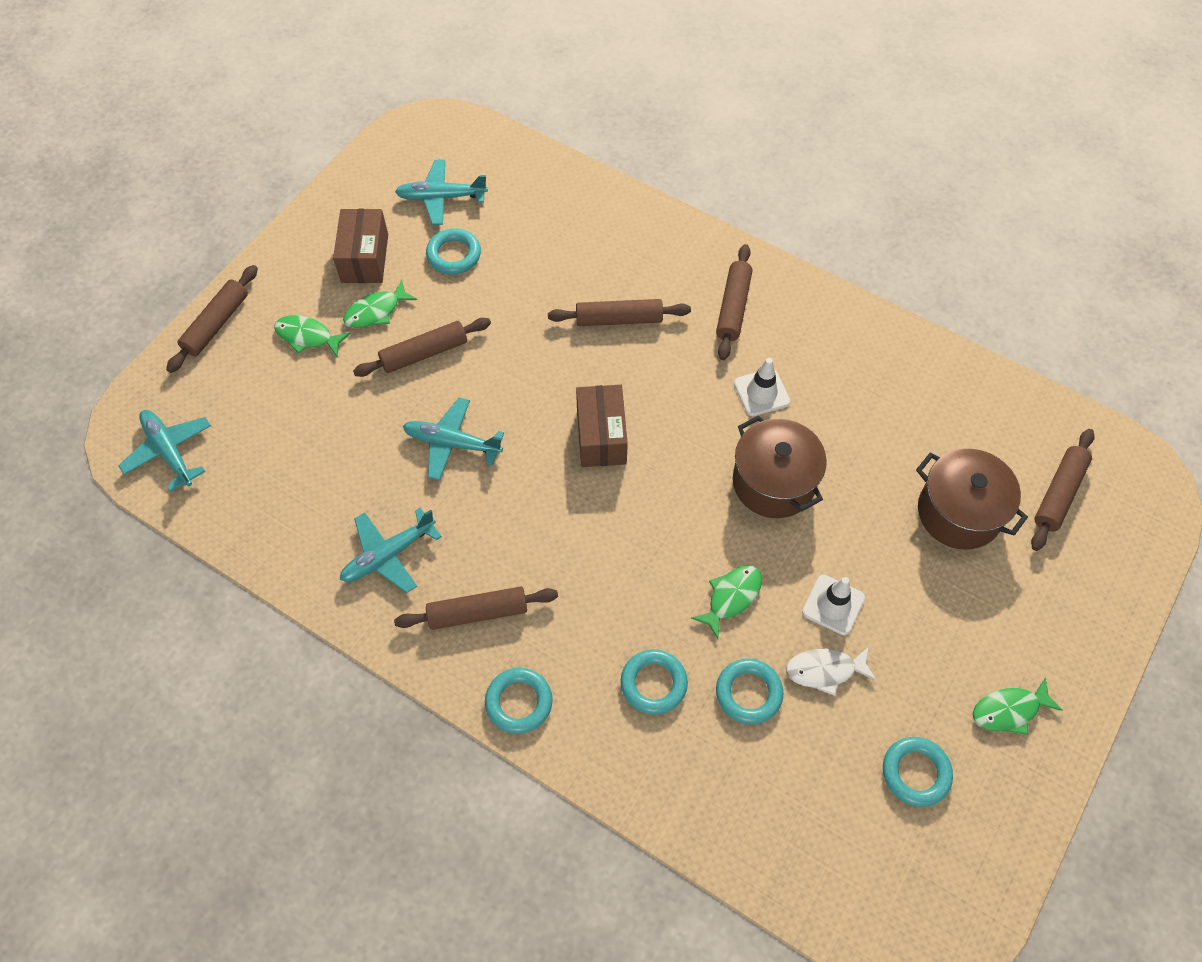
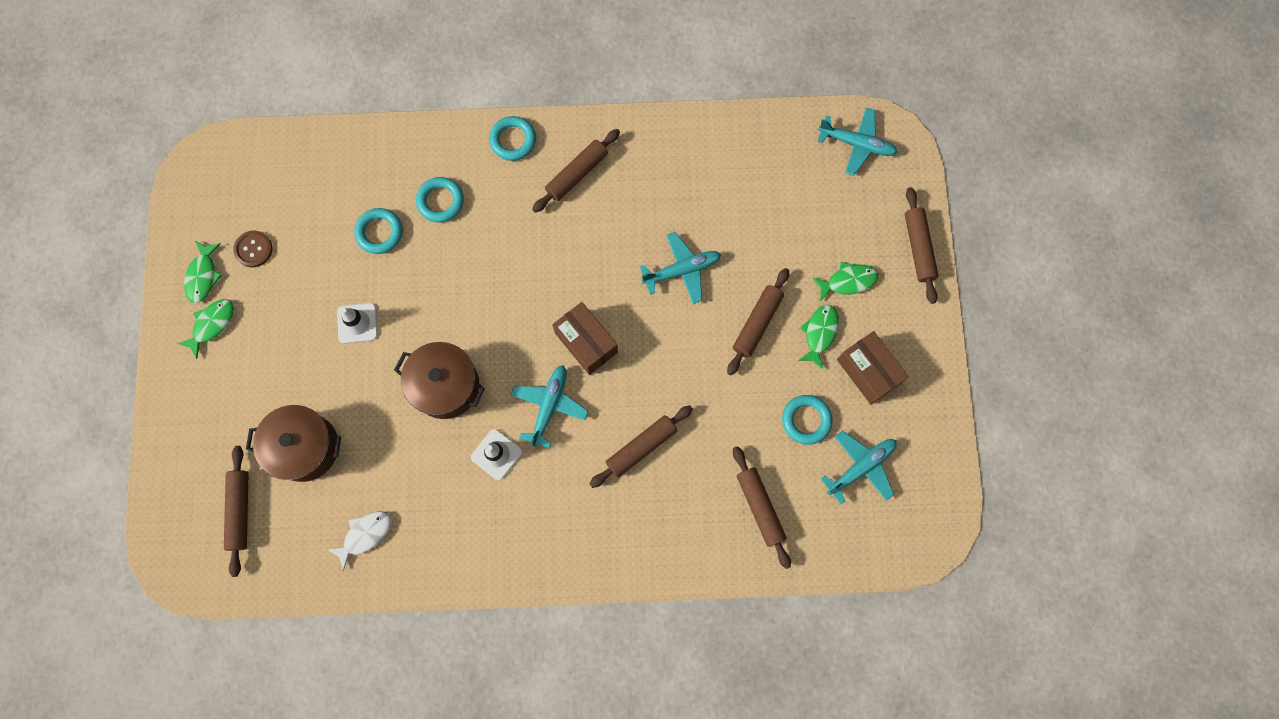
camera: 145 degrees right, 15 degrees up
turquoise plane [340,508,442,593] -> turquoise plane moved to [511,365,588,449]
green fish [691,565,762,639] -> green fish moved to [184,241,222,303]
brown rolling pin [716,244,753,360] -> brown rolling pin moved to [733,446,791,569]
white fish [786,647,876,696] -> white fish moved to [327,511,391,571]
turquoise ring [883,737,953,807] -> brown button [233,231,273,267]

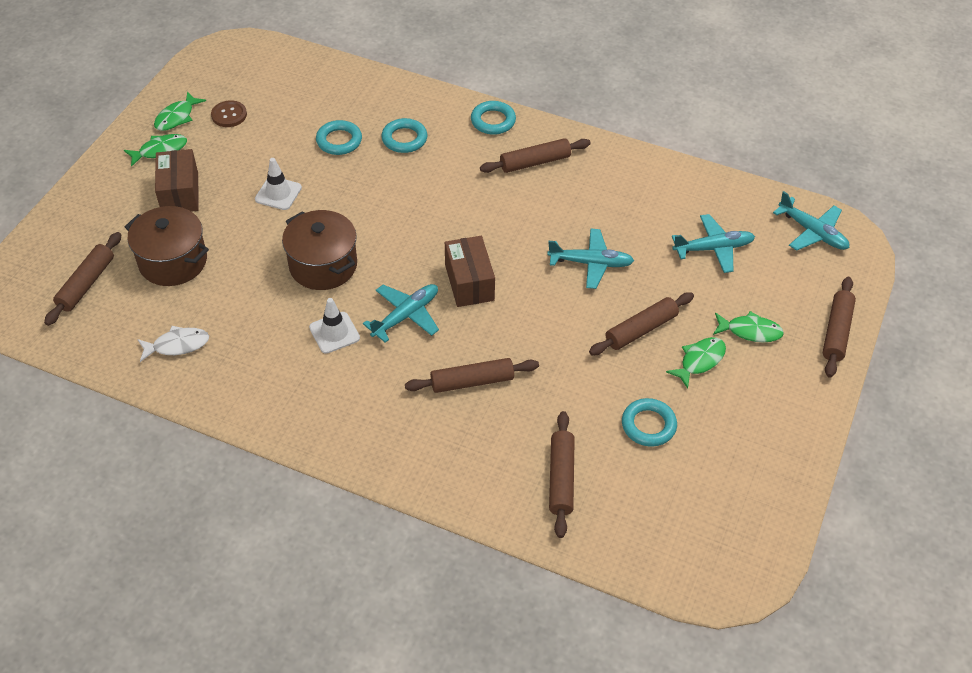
camera: 25 degrees right, 25 degrees down
turquoise plane [821,431,897,505] -> turquoise plane moved to [672,214,755,273]
brown box [837,331,909,404] -> brown box moved to [155,149,199,212]

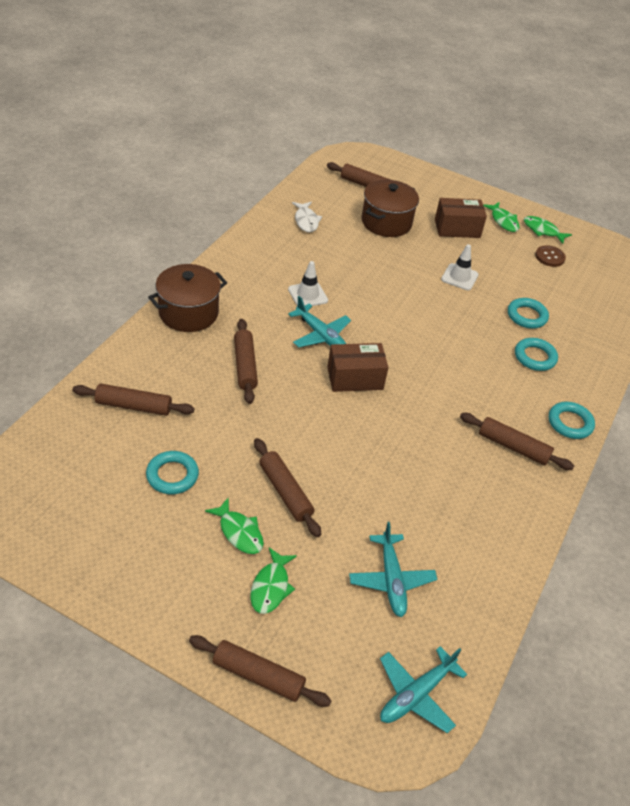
camera: 90 degrees right, 5 degrees down
brown pot [282,210,357,290] -> brown pot moved to [148,264,227,332]
brown rolling pin [480,138,591,173] -> brown rolling pin turned 45 degrees counterclockwise [460,413,574,470]
turquoise plane [547,228,634,289] -> none

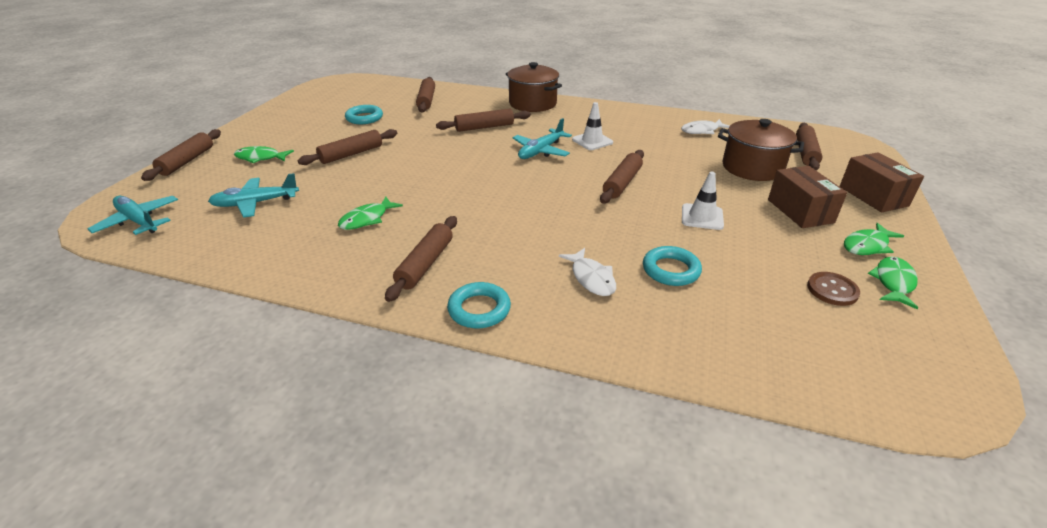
camera: 85 degrees right, 10 degrees down
green fish [205,498,264,554] -> green fish moved to [338,196,403,230]
brown box [327,343,389,392] -> brown box moved to [840,152,924,212]
turquoise ring [515,338,558,371] -> white fish [559,248,616,296]
none -> brown rolling pin [600,150,644,204]

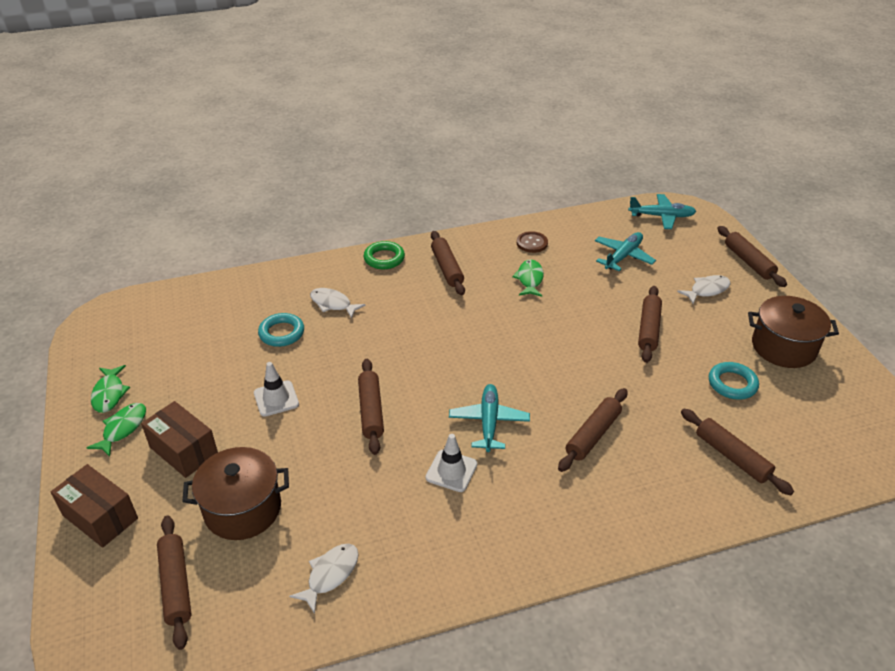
camera: 145 degrees right, 5 degrees up
green fish [234,146,294,163] -> white fish [677,275,730,304]
turquoise ring [447,282,511,328] -> green ring [364,241,405,269]
brown pot [506,62,562,112] -> brown pot moved to [748,296,839,368]
brown button [807,272,860,306] -> brown button moved to [517,231,548,253]

